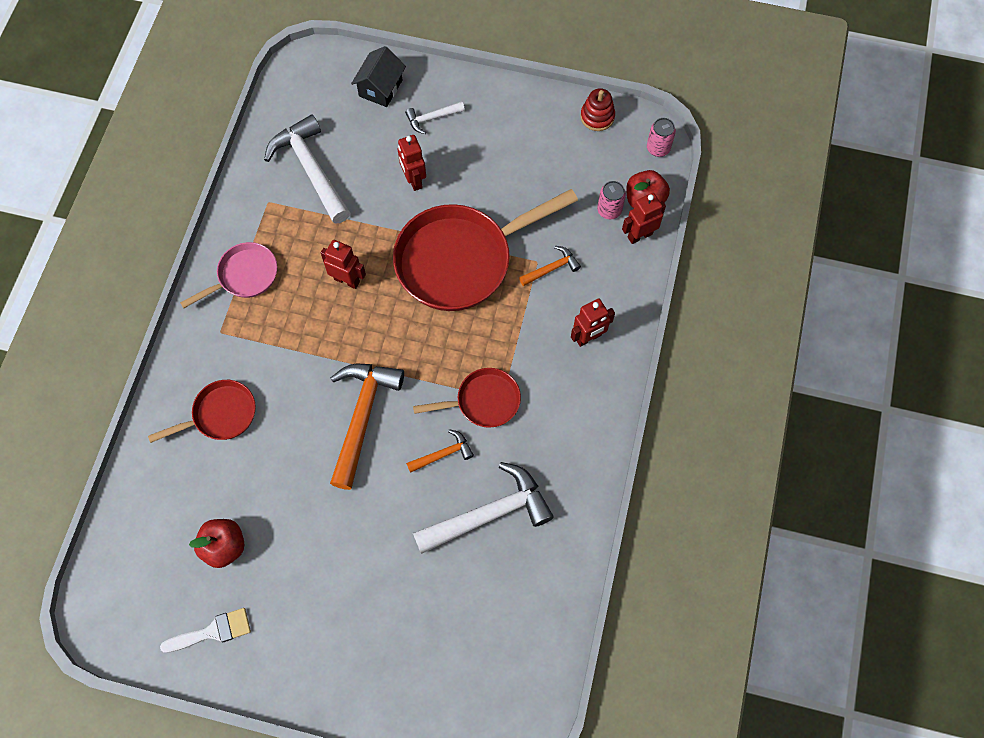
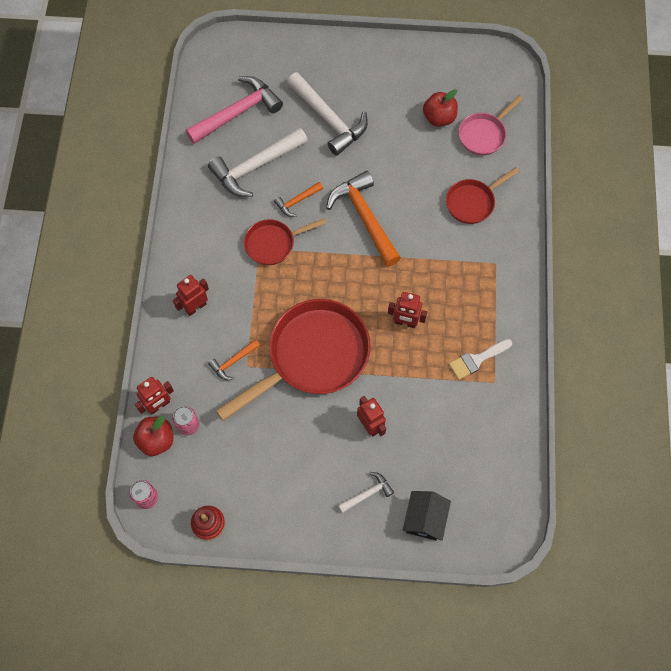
camera: 170 degrees right, 0 degrees up
white brush [160,608,251,653] -> white brush moved to [449,339,512,380]
pink pan [180,242,277,308] -> pink pan moved to [459,95,523,155]
white hammer [264,115,351,224] -> white hammer moved to [287,72,368,156]
orange hammer [330,364,404,490] -> orange hammer turned 150 degrees clockwise [326,171,401,266]
none -> pink hammer [185,76,283,144]

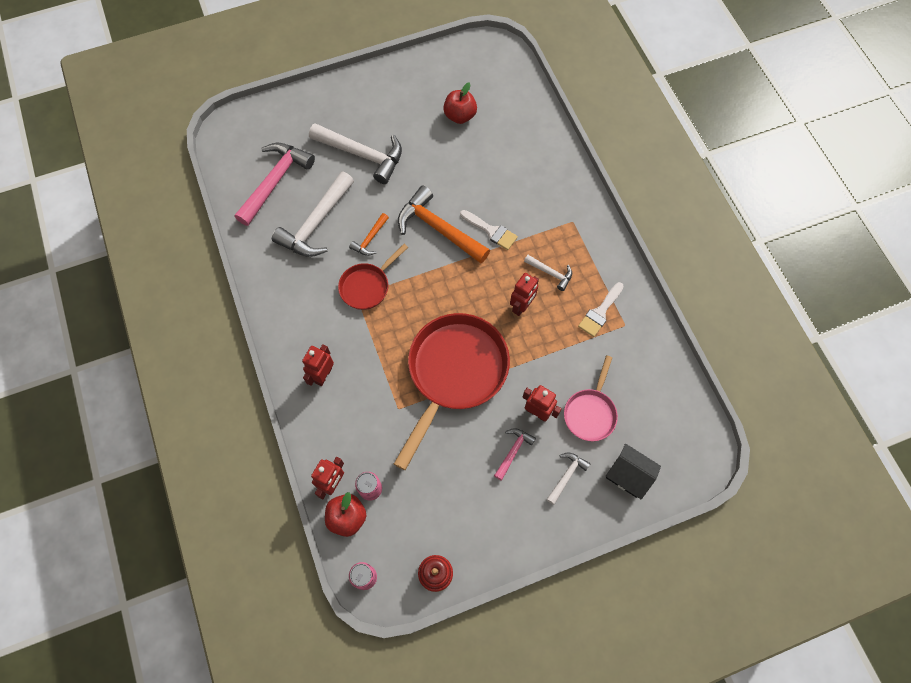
camera: 25 degrees left, 0 degrees up
orange hammer [208,339,260,380] -> none
red robot [388,292,427,328] -> red robot turned 45 degrees counterclockwise [510,273,539,316]
black house [403,491,451,541] -> black house turned 45 degrees counterclockwise [606,444,661,499]
red pan [446,167,519,224] -> none
pink pan [459,95,523,155] -> pink pan moved to [564,356,618,441]
none -> white brush [460,210,518,250]
none -> pink hammer [494,428,536,480]
none -> white hammer [524,255,572,291]

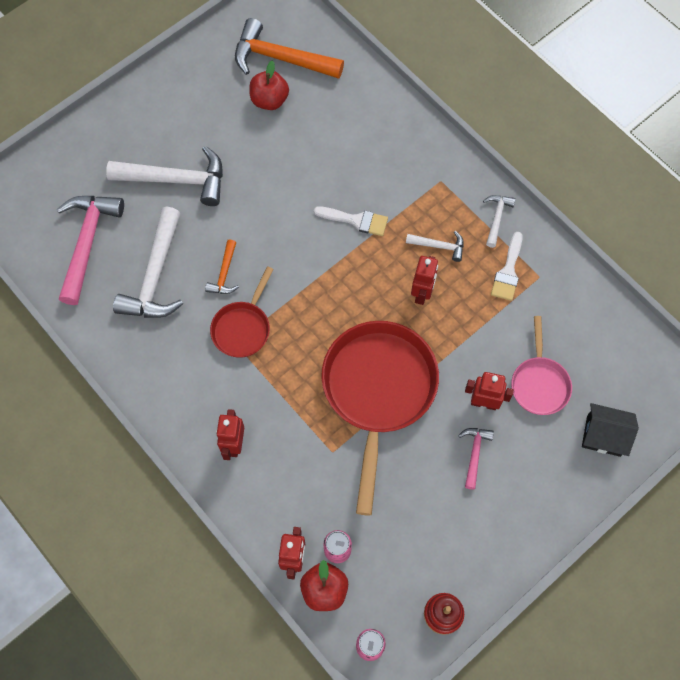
camera: 20 degrees left, 0 degrees up
orange hammer [398,185,490,264] -> orange hammer moved to [235,18,344,79]
white hammer [546,452,590,505] -> white hammer moved to [483,195,516,248]

